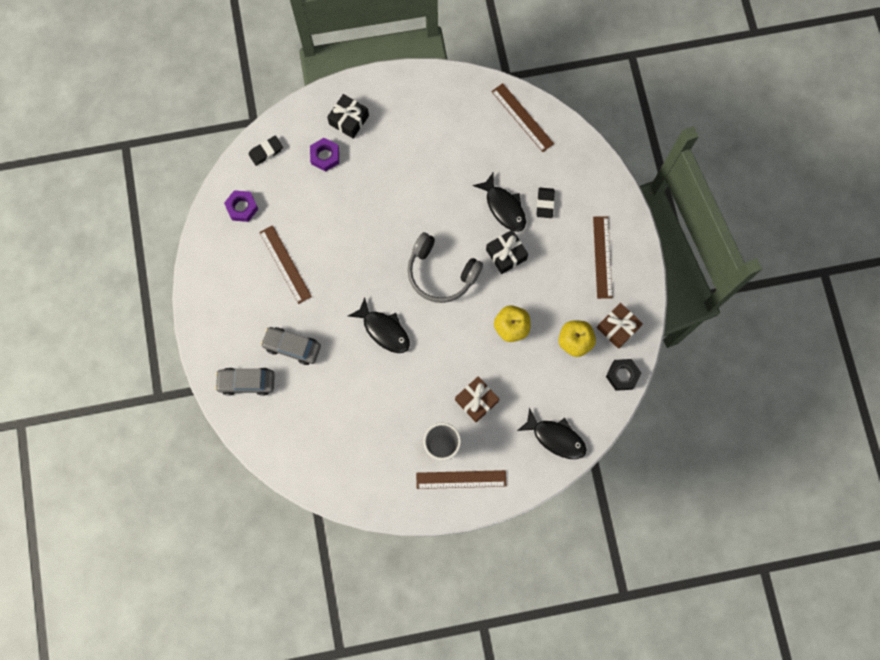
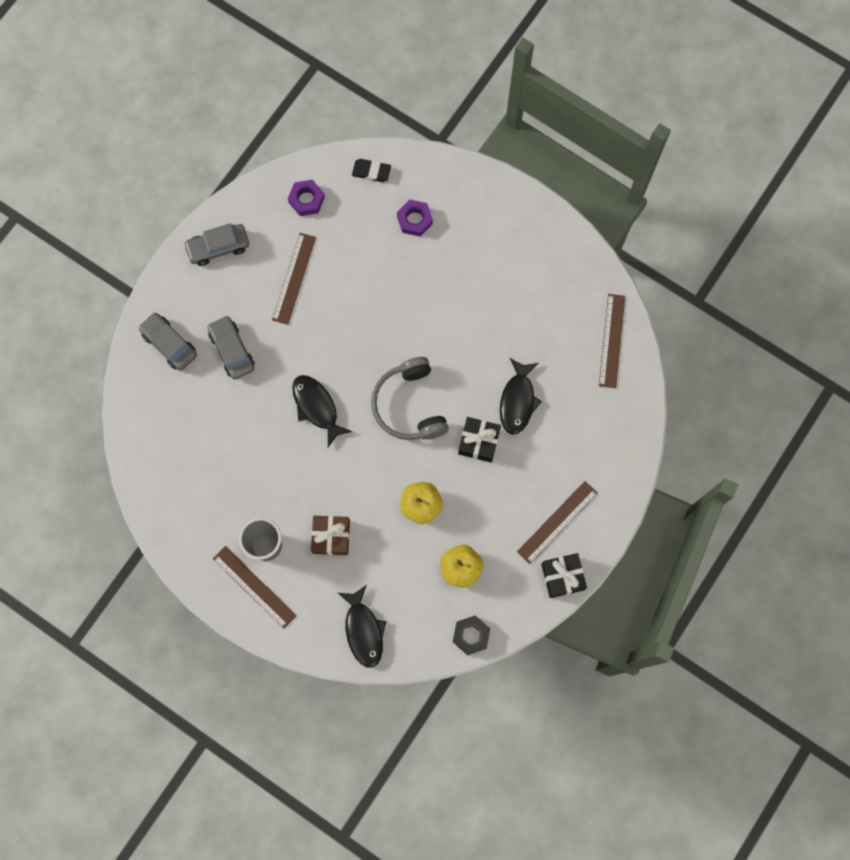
camera: 45 degrees right, 0 degrees up
black gift [327,94,369,138] -> black gift moved to [541,553,587,598]
black fish [348,297,410,353] -> black fish turned 150 degrees clockwise [292,375,353,447]
black eraser [537,188,555,218] -> none
brown gift [597,303,643,349] -> none
none -> grey car [183,223,249,266]

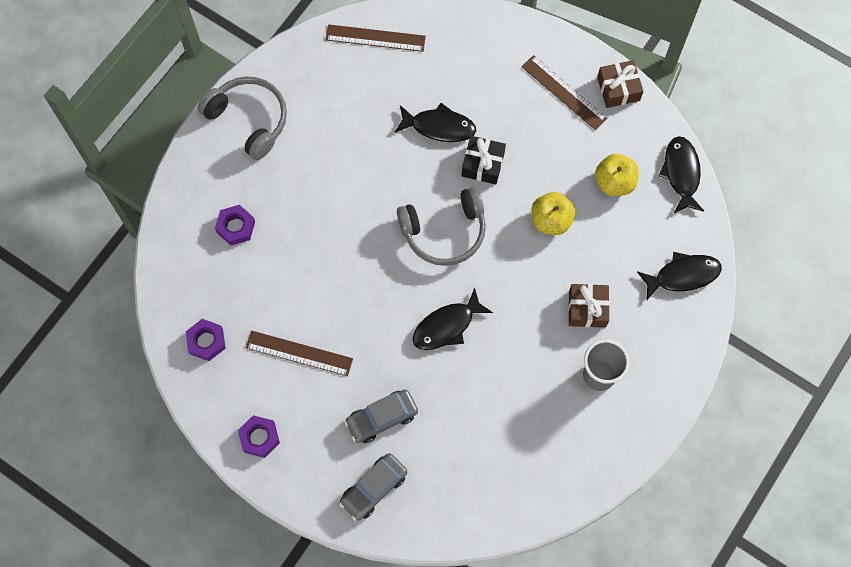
camera: 90 degrees left, 5 degrees down
grey car [183,223,249,266] -> purple nut [238,415,280,458]
brown ruler [213,546,297,629] -> none
black eraser [352,159,391,182] -> none
black nut [453,615,490,655] -> black fish [659,136,704,213]
black gift [541,553,587,598] -> brown gift [597,60,644,108]
none -> grey headphones [198,76,287,160]

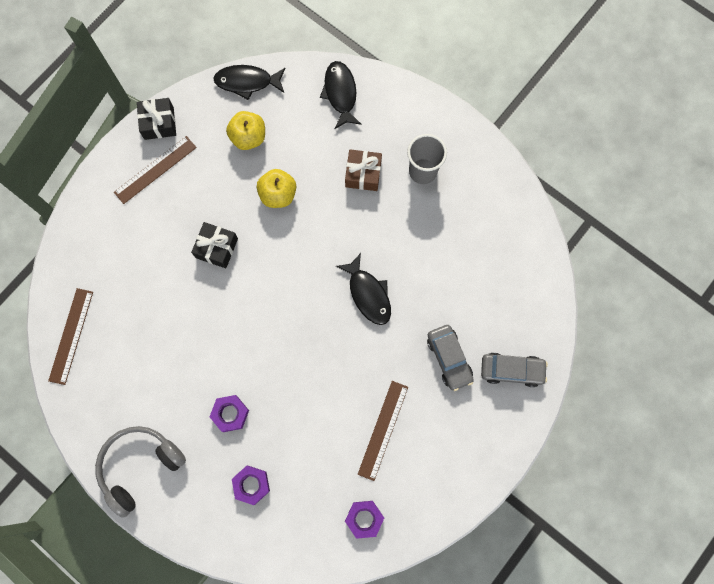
camera: 85 degrees left, 5 degrees up
purple nut [238,415,280,458] -> purple nut moved to [210,395,249,432]
grey car [339,453,407,521] -> grey car turned 45 degrees counterclockwise [481,353,548,387]
black fish [394,103,476,142] -> none
grey headphones [397,187,486,266] -> none
brown gift [597,60,644,108] -> black gift [137,98,176,140]

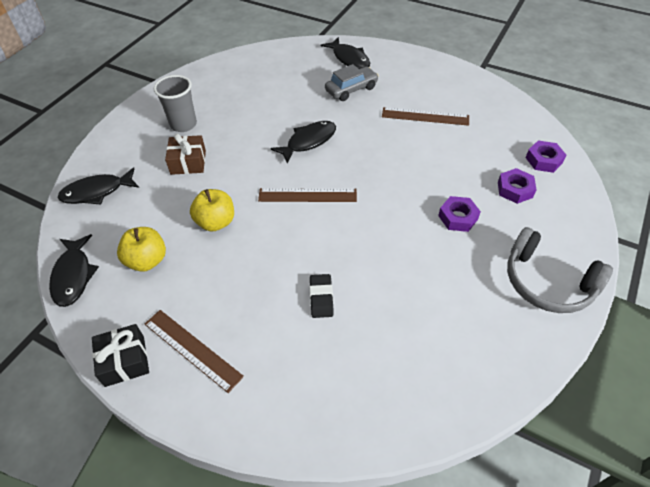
camera: 100 degrees left, 25 degrees down
brown ruler [48,288,93,385] -> brown ruler moved to [258,188,357,202]
black gift [191,222,238,268] -> none
purple nut [345,501,384,539] -> purple nut moved to [526,141,566,173]
grey car [481,353,548,387] -> black fish [321,37,370,69]
none -> black eraser [310,274,334,318]

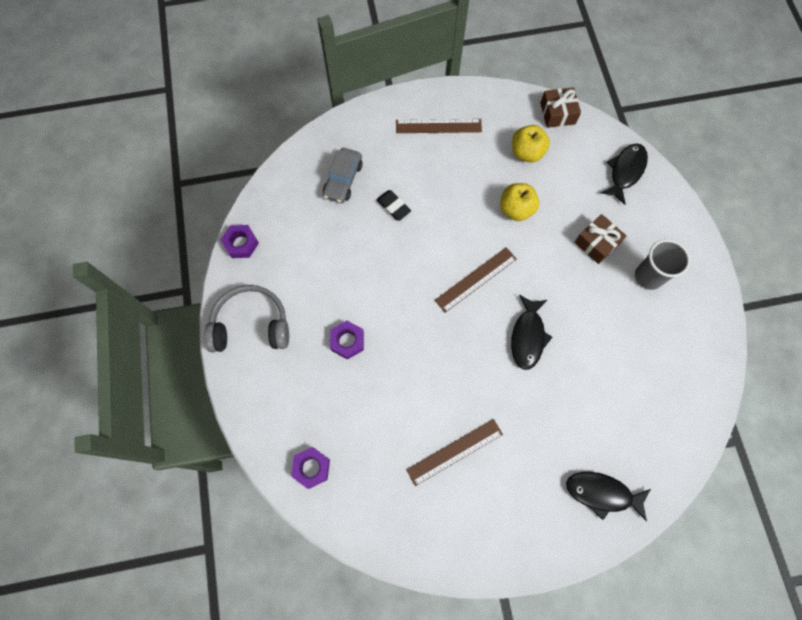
camera: 140 degrees right, 20 degrees up
black fish [49,234,99,307] -> brown gift [540,87,581,128]
black gift [92,324,149,387] -> none
grey car [325,64,379,101] -> grey car moved to [323,148,363,203]
purple nut [498,168,537,204] -> purple nut moved to [221,225,259,258]

